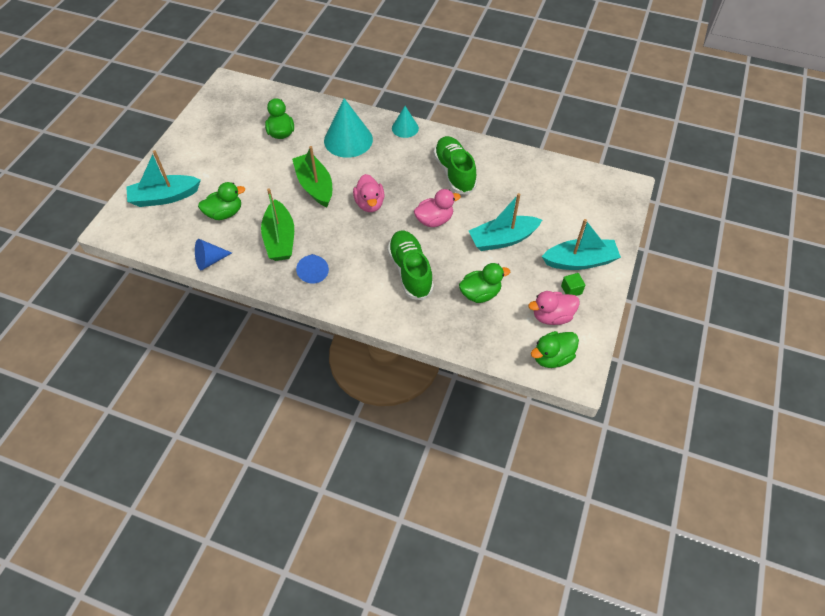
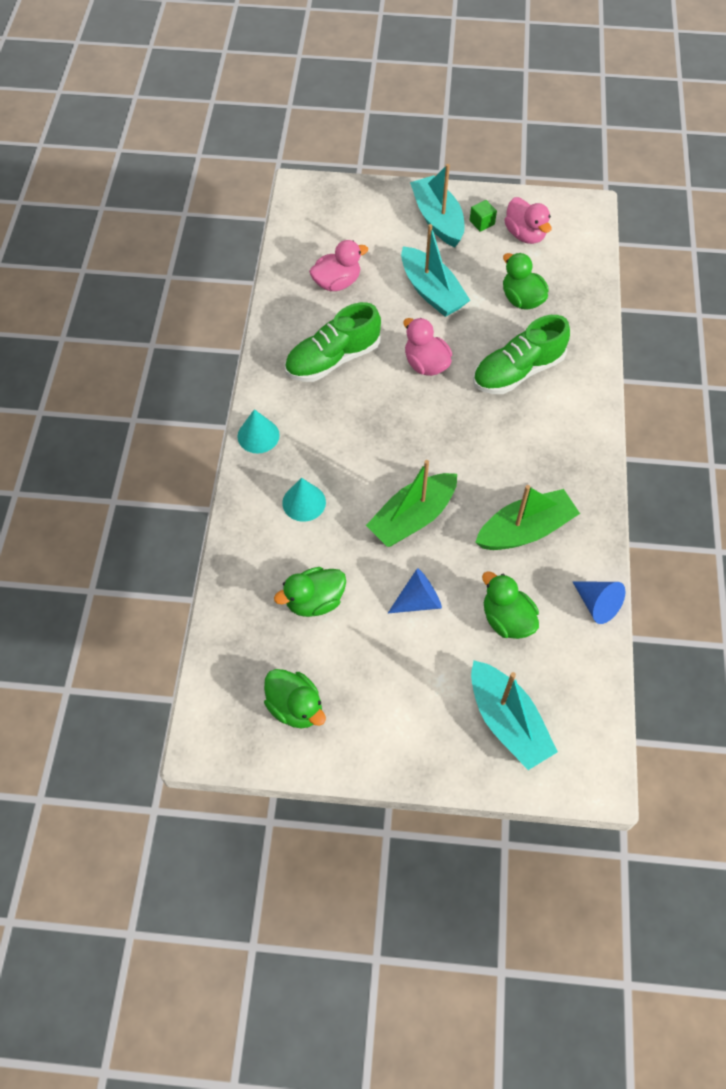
camera: 105 degrees left, 5 degrees up
blue cone [296,254,329,284] -> blue cone moved to [388,568,442,613]
turquoise cone [324,98,373,158] -> turquoise cone [282,478,326,522], size x0.56
pink duck [353,174,385,212] -> pink duck moved to [309,240,368,291]
green duck [531,331,579,368] -> green duck moved to [264,669,326,729]

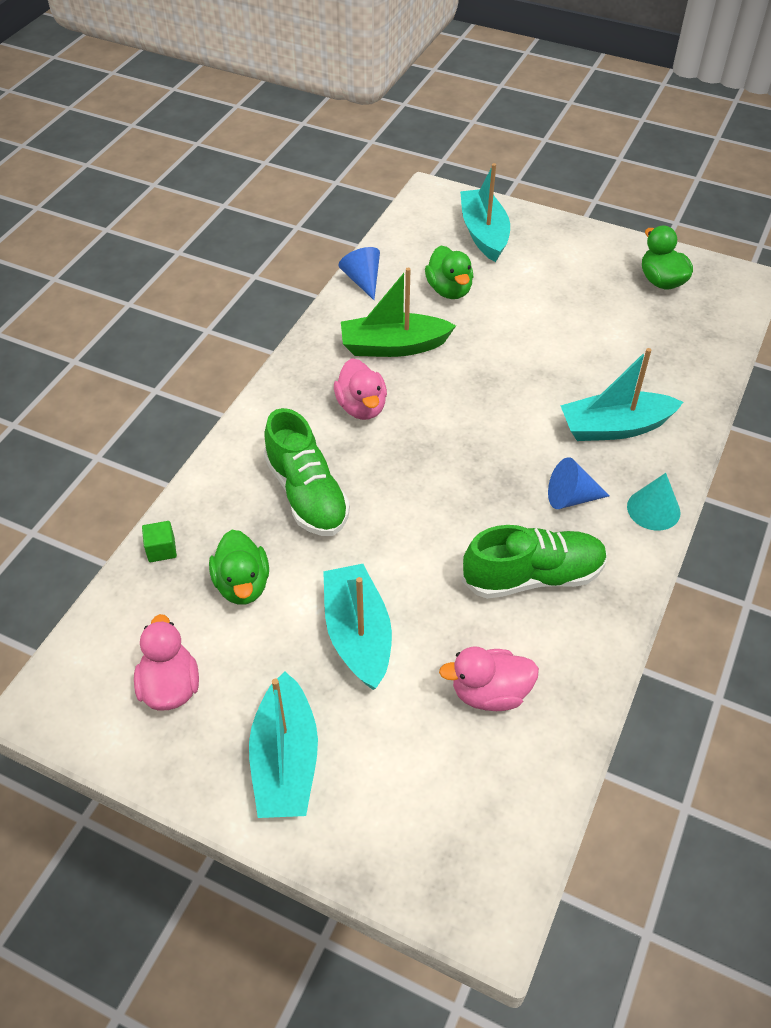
camera: 160 degrees left, 10 degrees down
green duck [274,567,346,617] -> none
turquoise cone [282,478,326,522] -> turquoise boat [560,348,683,441]
green boat [366,460,457,547] -> none
blue cone [388,568,442,613] -> blue cone moved to [548,457,609,509]
pink duck [403,318,452,376] -> pink duck moved to [334,358,387,420]
green cube [470,200,497,232] -> green cube moved to [142,521,177,562]
green shoe [473,315,570,394] -> green shoe turned 75 degrees clockwise [264,408,350,536]

